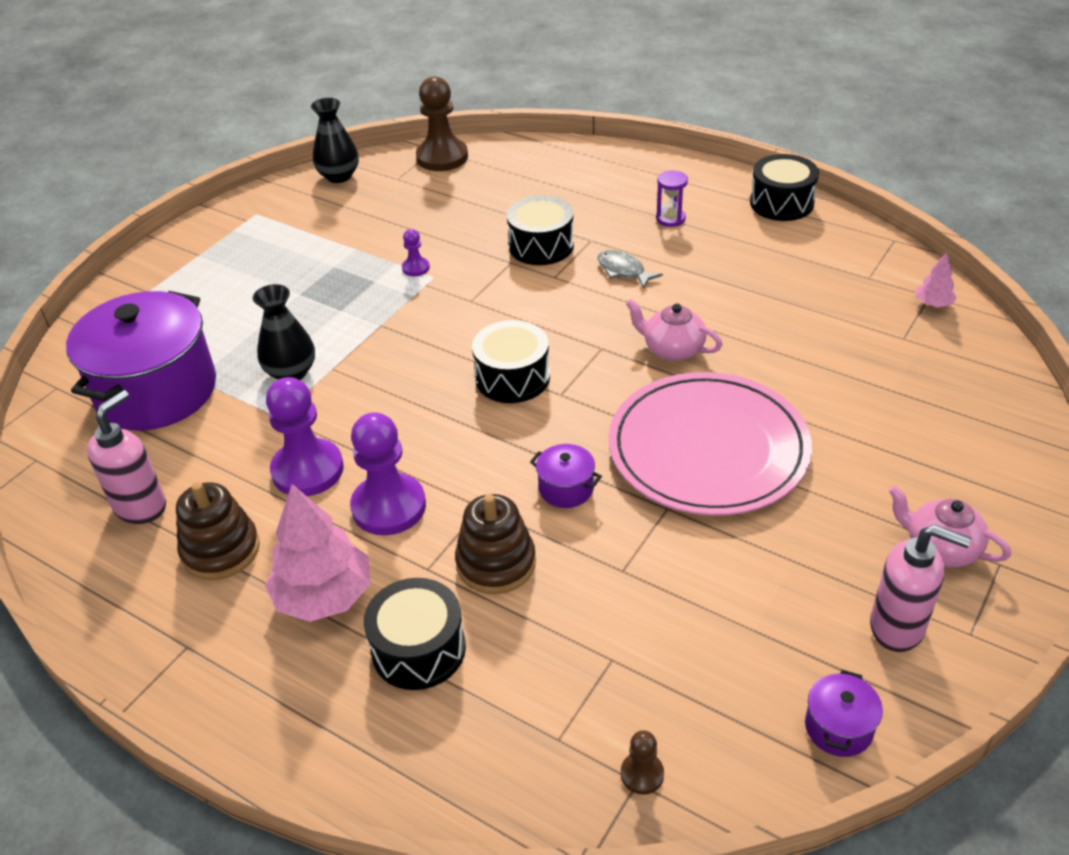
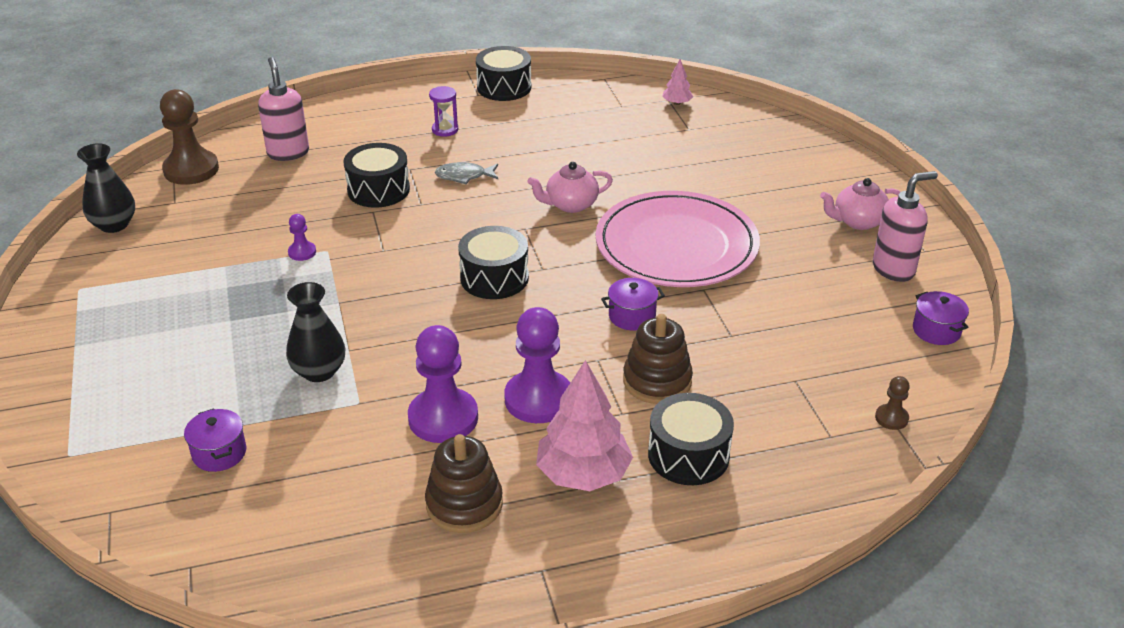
camera: 50 degrees left, 5 degrees down
purple pot [66,291,216,431] -> purple pot [184,408,246,472], size x0.41
pink soap dispenser [87,390,166,524] -> pink soap dispenser moved to [258,57,309,161]

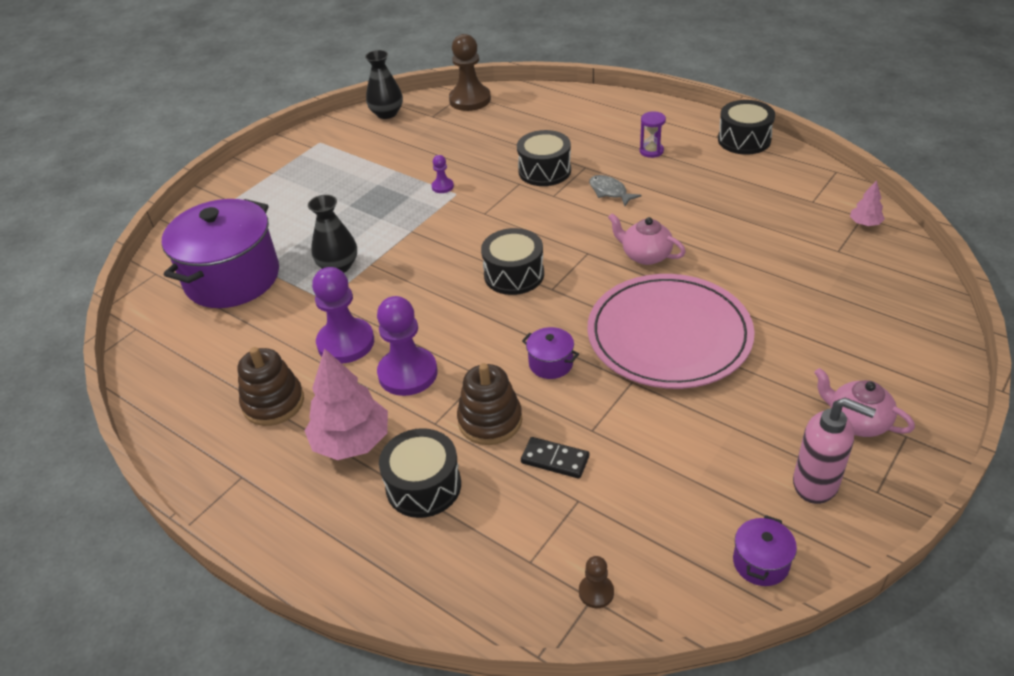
camera: 55 degrees right, 5 degrees up
purple pot [184,408,246,472] -> purple pot [162,199,279,308], size x2.46
pink soap dispenser [258,57,309,161] -> none
none -> black domino [521,437,589,479]

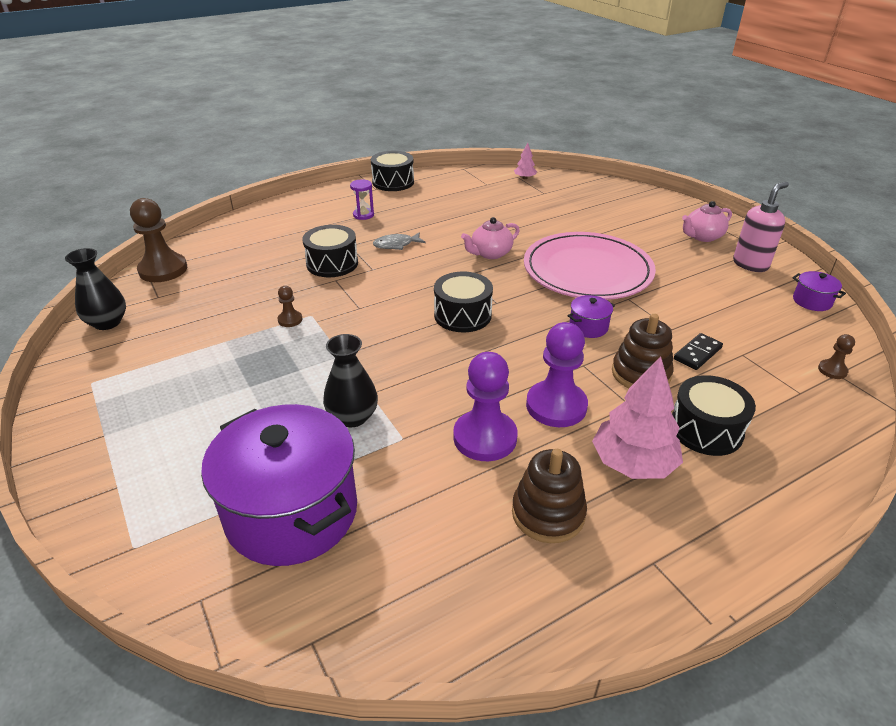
camera: 70 degrees left, 5 degrees down
purple pawn [432,155,454,193] -> brown pawn [278,286,302,327]

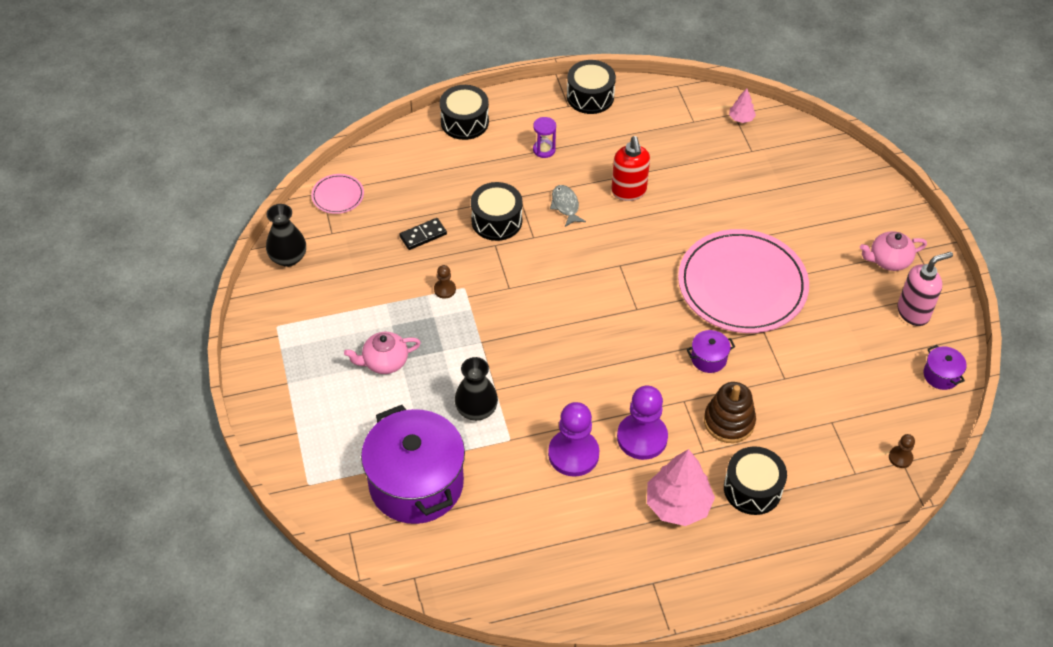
camera: 15 degrees right, 15 degrees up
brown pawn [130,198,187,282] -> pink plate [311,174,364,214]
grey fish [373,232,426,250] -> grey fish turned 75 degrees clockwise [550,185,586,227]
black drum [434,272,493,332] -> black drum moved to [440,85,489,140]
pink teapot [461,217,520,259] -> pink teapot moved to [344,332,421,374]
brown stacking toy [512,449,587,543] -> none
black domino [674,333,723,370] -> black domino moved to [399,218,447,250]
none -> red soap dispenser [611,136,650,201]

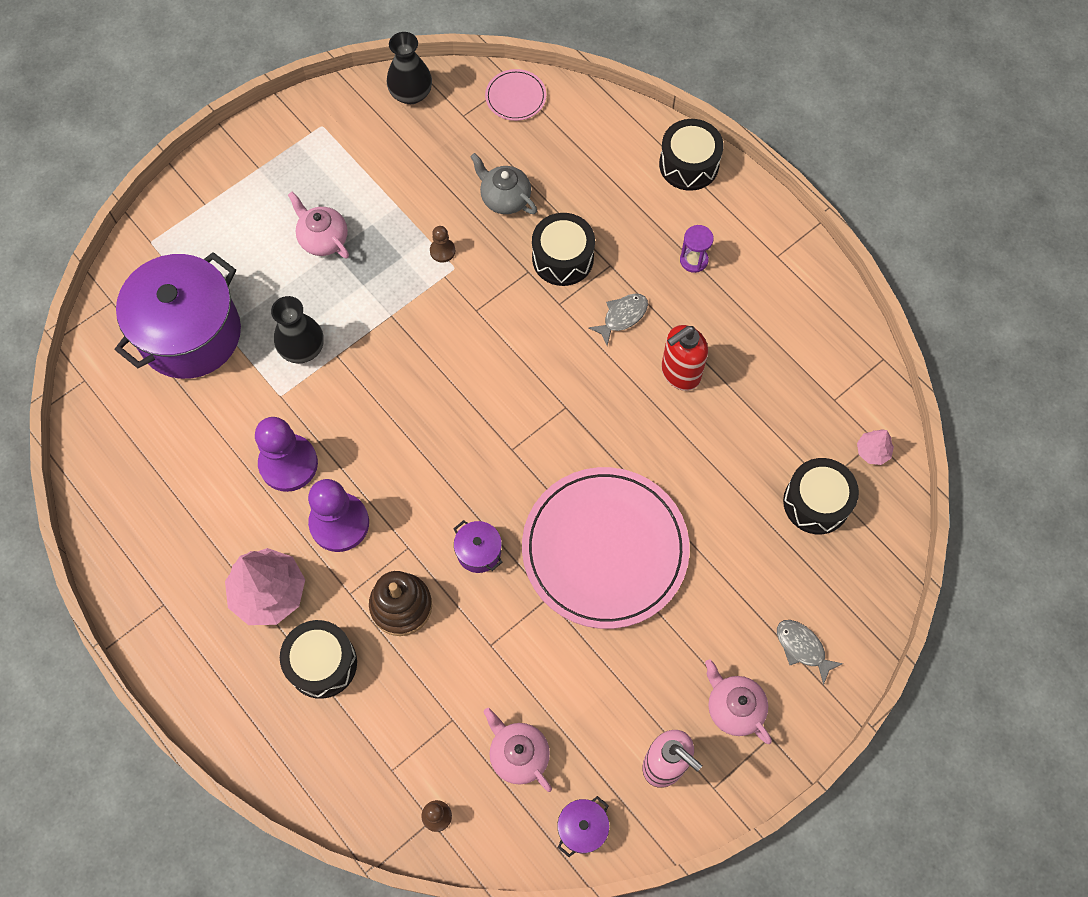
camera: 65 degrees right, 15 degrees up
black domino [399,218,447,250] -> grey teapot [470,153,537,214]
black drum [567,60,616,114] -> black drum moved to [783,458,859,534]
none -> pink teapot [483,708,552,792]
none -> grey fish [777,620,843,685]

